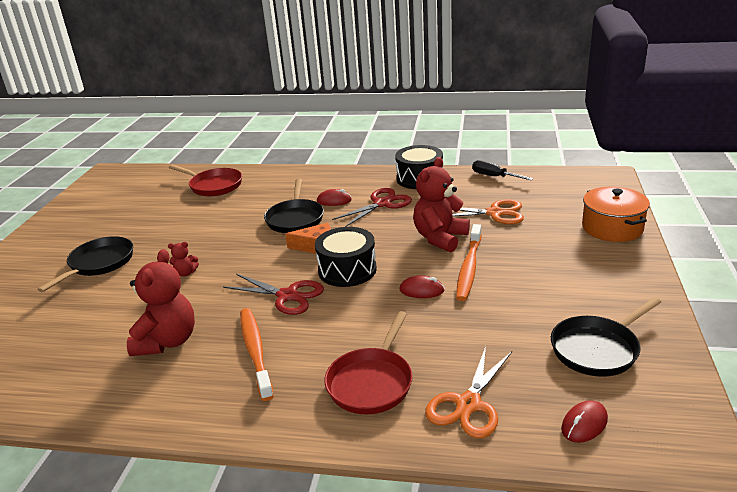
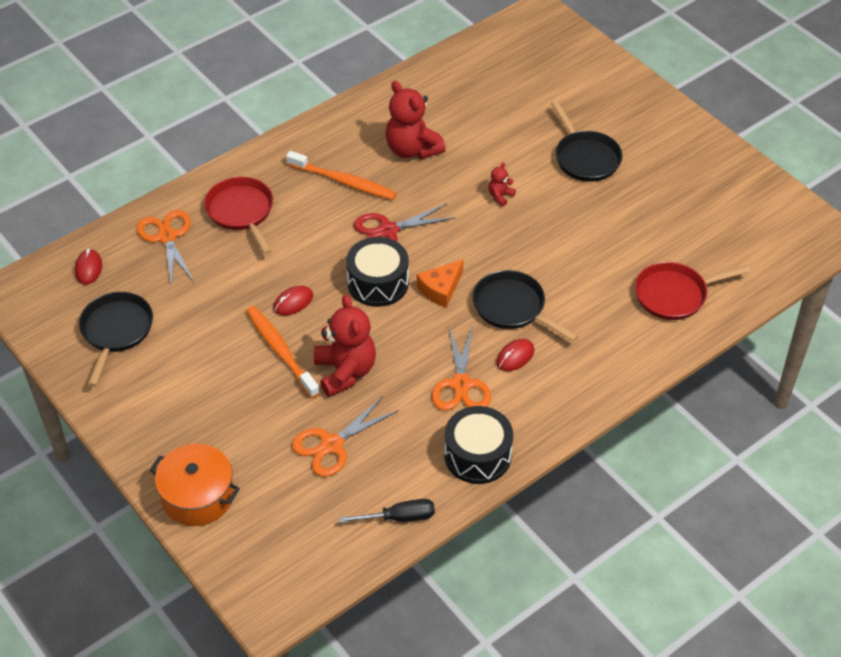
camera: 130 degrees right, 20 degrees up
red scissors [332,188,412,227] -> orange scissors [432,325,491,410]

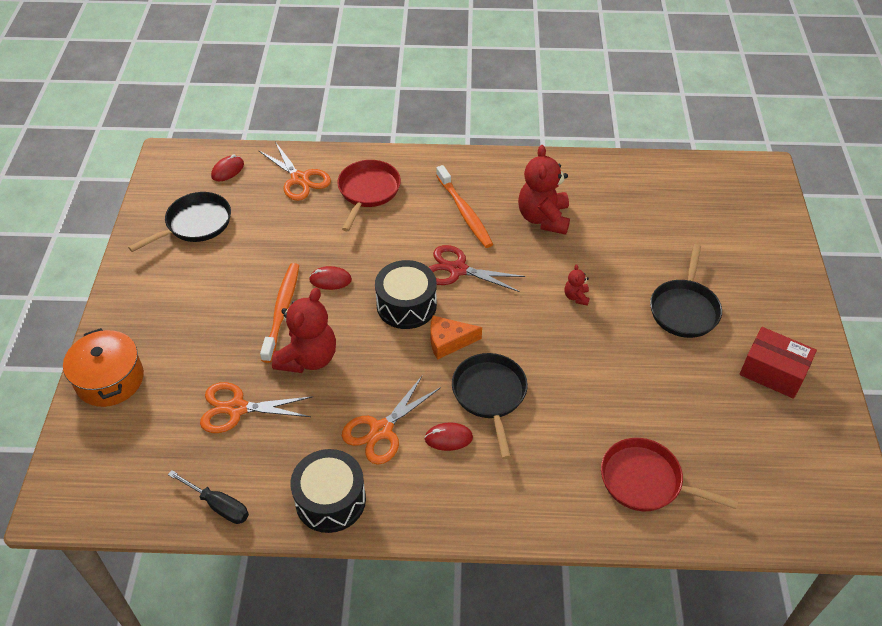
camera: 40 degrees right, 0 degrees up
orange scissors [136,210,194,288] -> orange scissors turned 120 degrees clockwise [258,142,331,201]
red teddy bear [488,162,516,206] -> red teddy bear turned 75 degrees counterclockwise [564,264,590,306]
none -> red box [739,327,817,399]

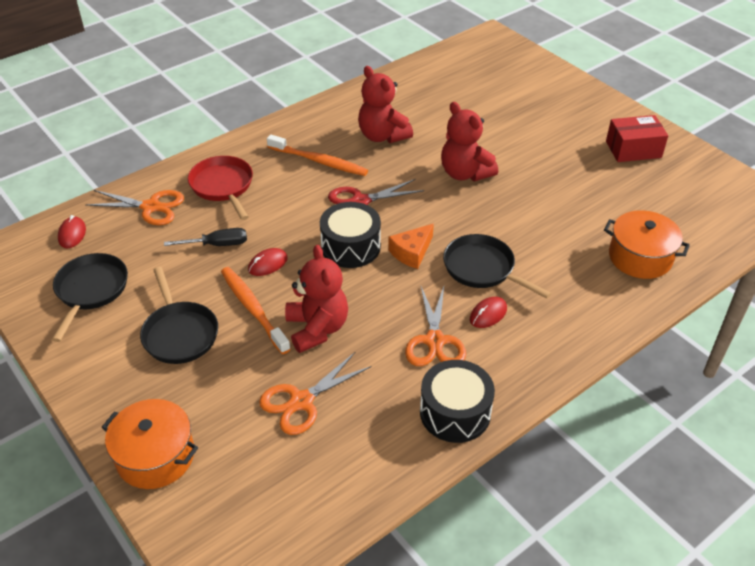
camera: 40 degrees left, 5 degrees down
black screwdriver [168,470,249,524] -> black screwdriver moved to [164,228,247,246]
red teddy bear [564,264,590,306] -> red teddy bear [441,102,498,181], size x2.20
red pan [601,438,738,511] -> orange pot [604,210,690,279]
black pan [650,244,722,338] -> black pan moved to [140,267,218,364]

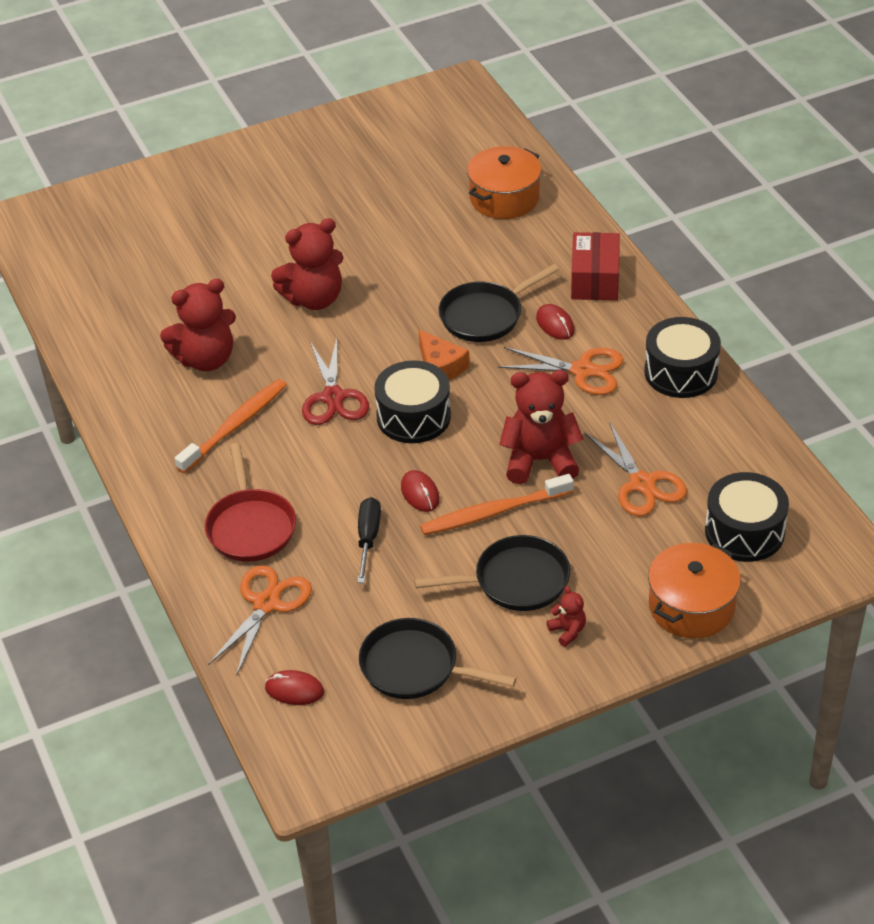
camera: 75 degrees left, 0 degrees up
red pan [188,156,253,220] -> red pan turned 90 degrees counterclockwise [205,443,296,562]
red box [606,115,668,162] -> red box moved to [571,232,620,300]
none -> red teddy bear [547,586,586,647]
none -> black drum [705,472,789,562]

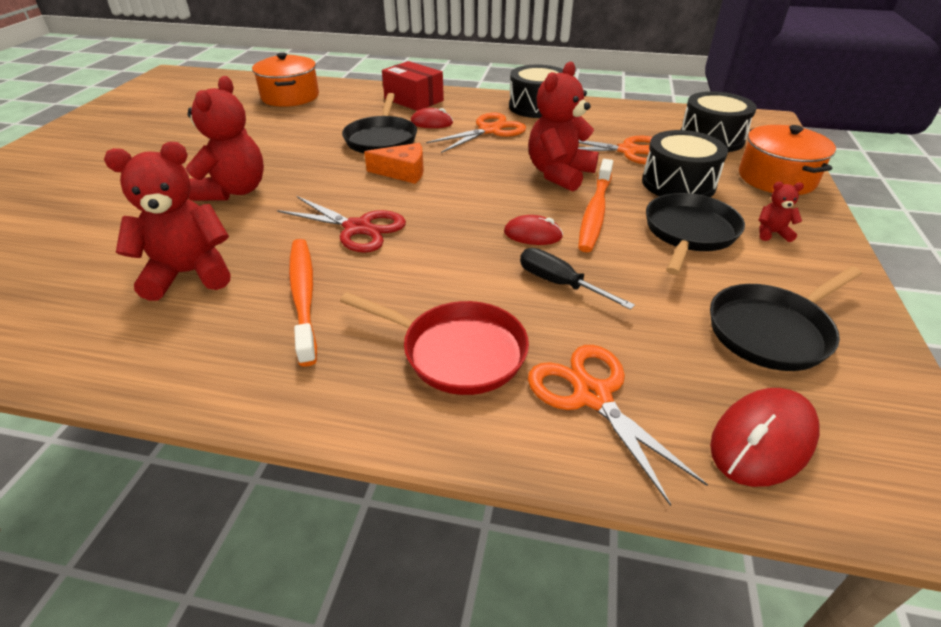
camera: 55 degrees left, 5 degrees down
red teddy bear [160,279,236,371] -> red teddy bear turned 120 degrees counterclockwise [104,142,231,301]
red mouse [265,670,324,705] -> red mouse [710,388,820,487], size x1.56
black drum [374,360,451,443] -> black drum moved to [642,130,728,197]

